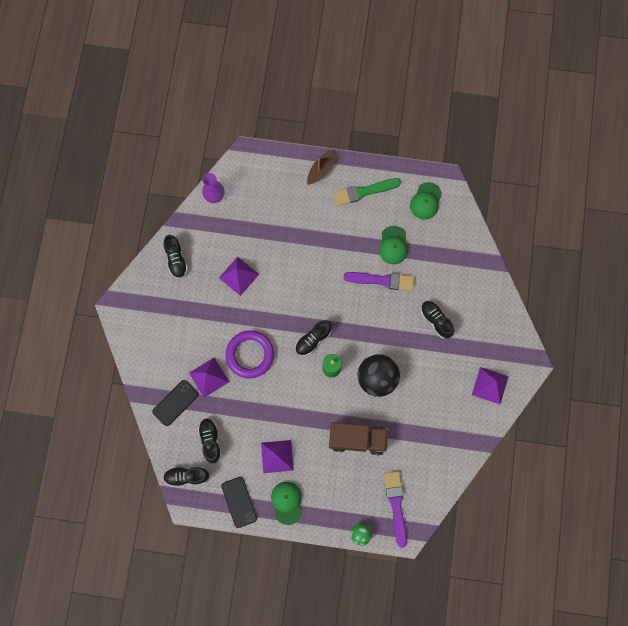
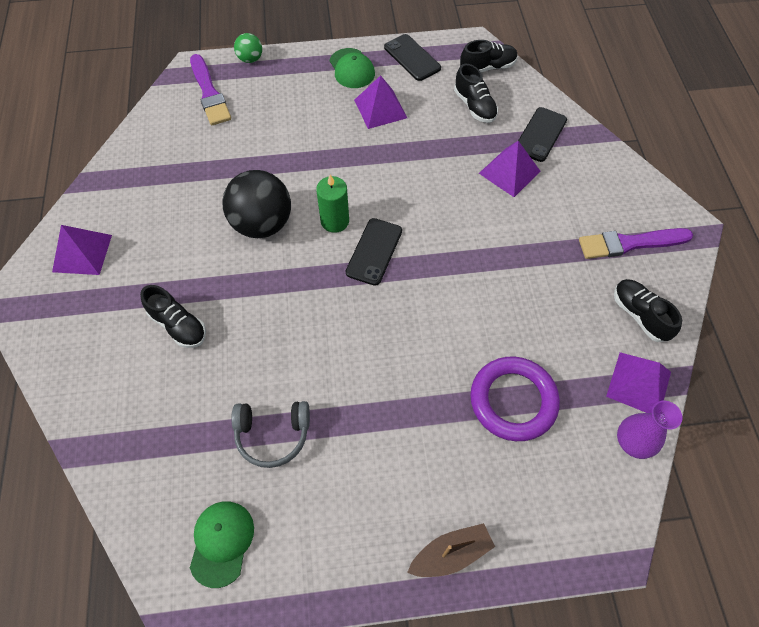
camera: 165 degrees right, 15 degrees down
purple pyramid [219,257,259,296] -> purple pyramid moved to [606,352,671,413]
purple ring [225,330,274,378] -> purple ring moved to [470,356,560,441]
black shoe [295,320,332,356] -> black phone [346,218,402,286]
brown boat [307,150,338,185] -> brown boat turned 135 degrees counterclockwise [407,523,495,577]
brown truck [329,422,388,455] -> none
green brush [333,178,401,206] -> none
purple brush [344,272,414,291] -> purple brush moved to [579,228,693,259]
green cap [379,226,408,265] -> grey headphones [232,401,310,468]

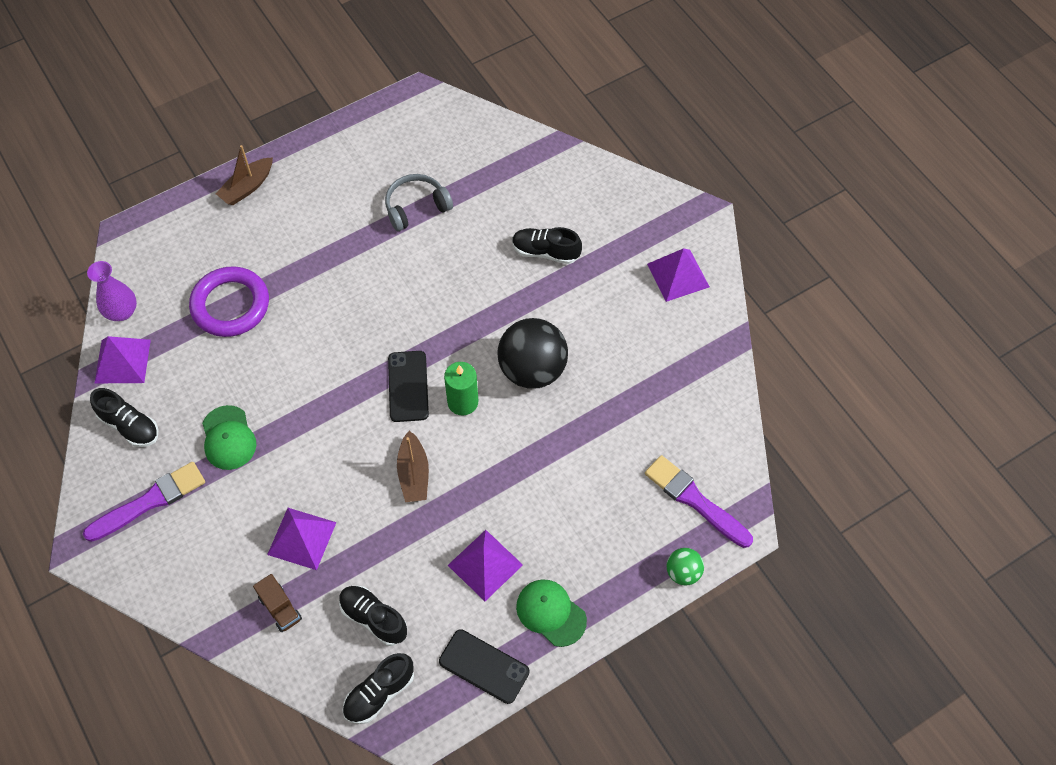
camera: 155 degrees right, 0 degrees up
green cap [190,501,254,588] -> green cap moved to [202,405,256,470]
black phone [518,107,567,162] -> brown truck [253,574,302,632]
none -> brown boat [397,431,429,502]

